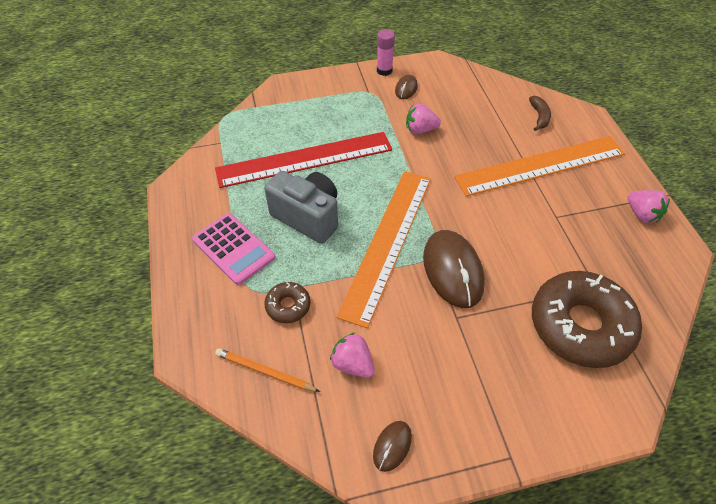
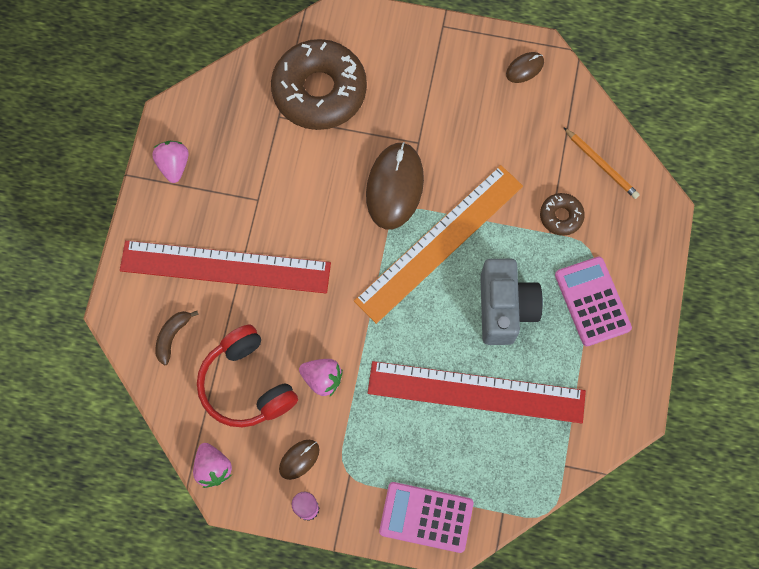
camera: 155 degrees left, 20 degrees up
grey camera [264,171,338,244] -> grey camera turned 150 degrees counterclockwise [480,259,543,345]
pink strawberry [330,332,375,378] -> pink strawberry moved to [193,443,232,488]
orange ruler [454,136,625,197] -> red ruler [120,240,331,293]
none -> red headphones [197,325,298,427]
none -> pink calculator [379,482,473,553]

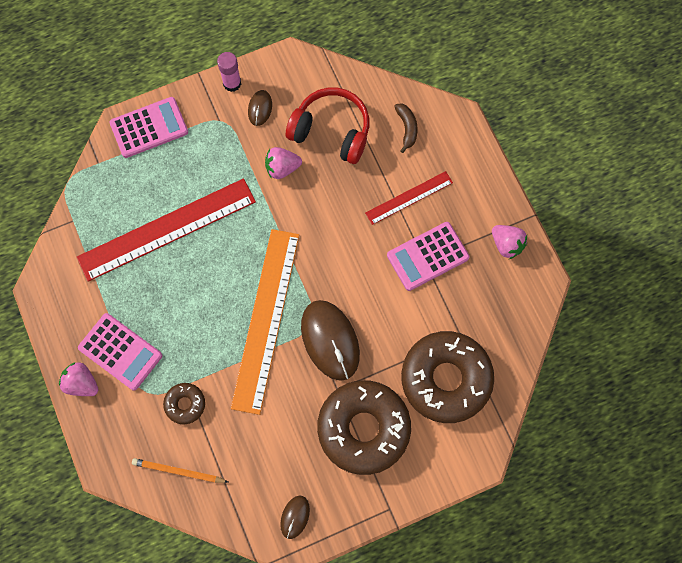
camera: 145 degrees right, 0 degrees up
red ruler [120,240,331,293] -> red ruler [365,171,453,225], size x0.51
pink strawberry [193,443,232,488] -> pink strawberry moved to [59,362,99,396]
grey camera [480,259,543,345] -> none
none -> brown donut [317,380,411,475]
none -> pink calculator [387,222,470,291]

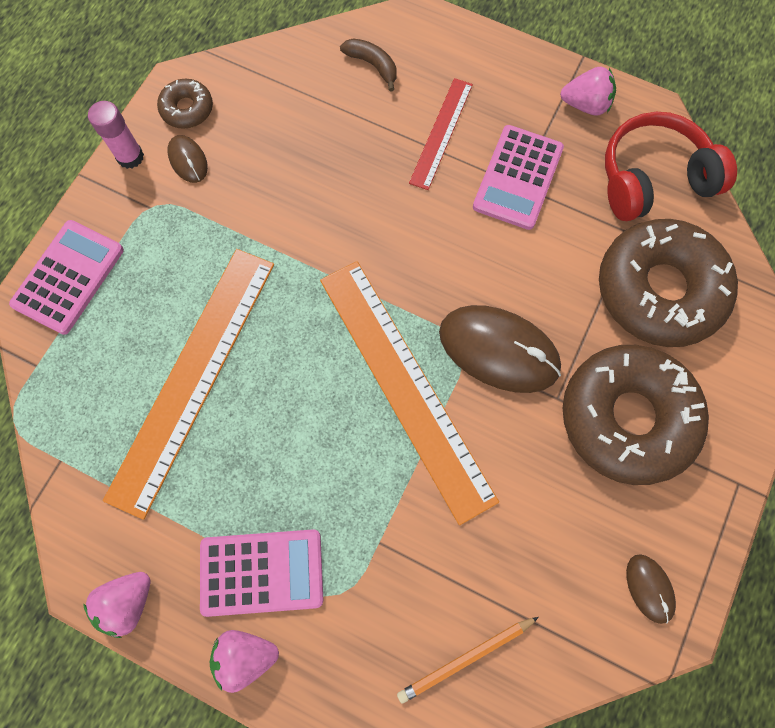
camera: 40 degrees left, 0 degrees up
red ruler [77,178,256,282] -> orange ruler [103,249,274,520]
brown donut [163,383,205,425] -> brown donut moved to [157,79,213,129]
pink strawberry [265,147,302,179] -> pink strawberry moved to [83,572,150,638]
red headphones [286,88,370,164] -> red headphones moved to [605,112,737,221]

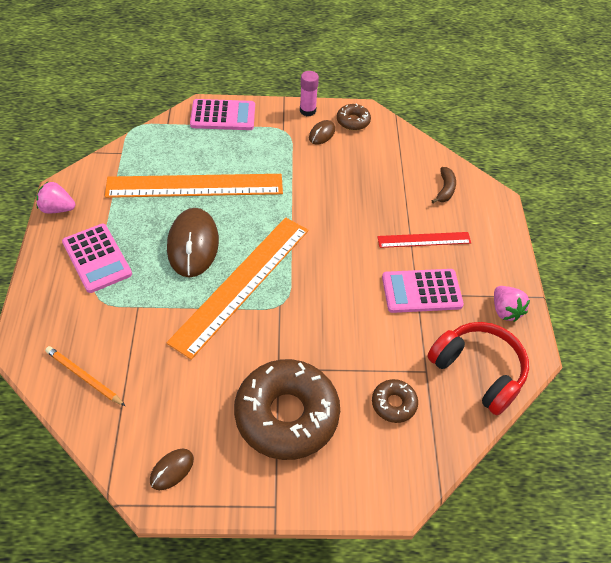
camera: 60 degrees right, 20 degrees down
pink strawberry [210,630,279,693] -> none
brown mouse [439,305,561,393] -> brown mouse moved to [167,208,219,277]
brown donut [599,219,738,347] -> brown donut [372,379,418,423], size x0.45

